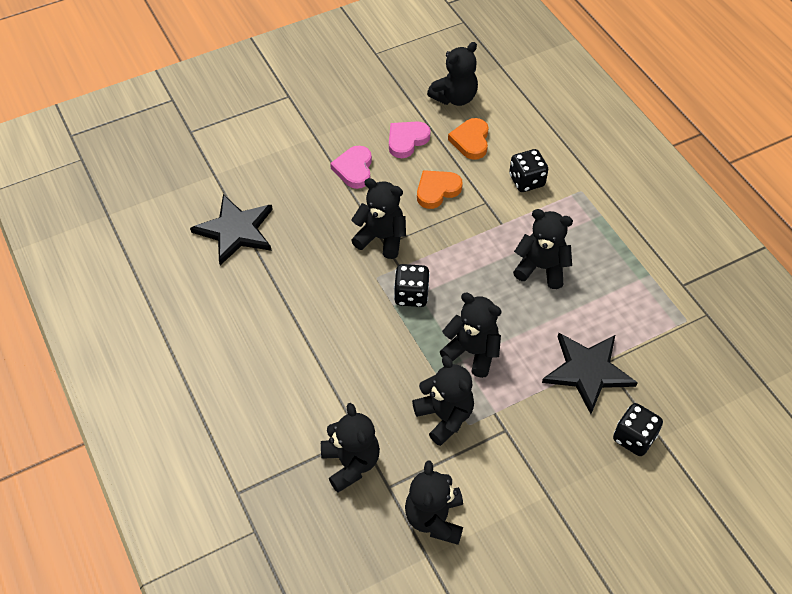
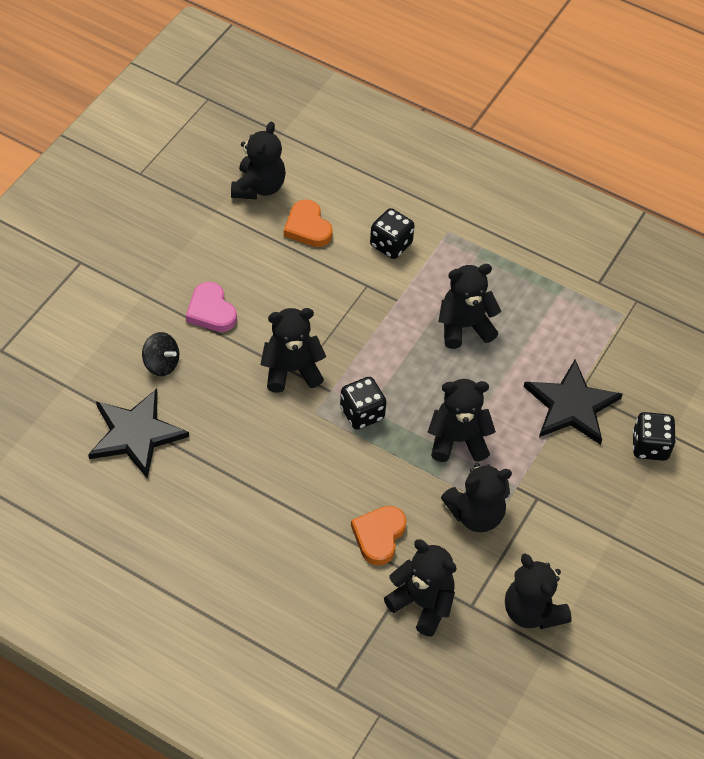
camera: 35 degrees left, 0 degrees up
pink heart [389,121,431,158] -> none
black teddy bear [412,356,474,446] -> black teddy bear turned 135 degrees clockwise [441,463,512,532]
orange heart [417,170,463,209] -> orange heart moved to [351,506,407,565]
none -> black spinning top [142,332,179,376]

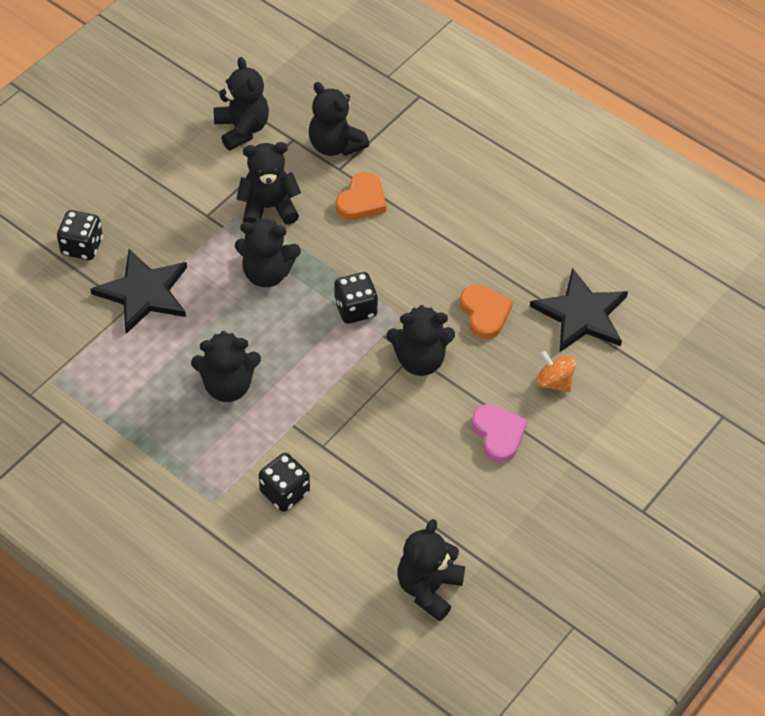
camera: 170 degrees left, 0 degrees up
black spinning top [142,332,179,376] -> orange spinning top [536,351,576,392]
orange heart [284,200,333,247] -> orange heart moved to [460,285,513,339]

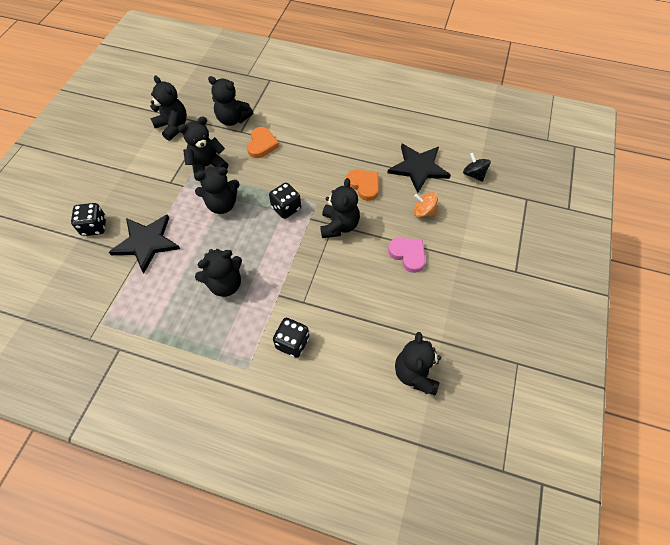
camera: 20 degrees left, 5 degrees up
black teddy bear [387,305,455,376] -> black teddy bear turned 60 degrees counterclockwise [320,178,360,238]
none -> black spinning top [463,153,491,182]

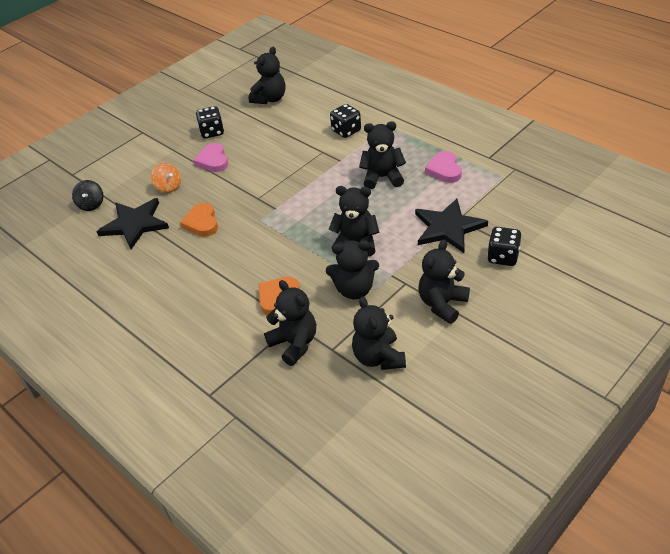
camera: 150 degrees left, 15 degrees down
black dice [269,183,301,219] -> black dice moved to [196,106,224,139]
black teddy bear [320,178,360,238] -> black teddy bear moved to [419,240,470,324]
none -> pink heart [425,151,462,183]

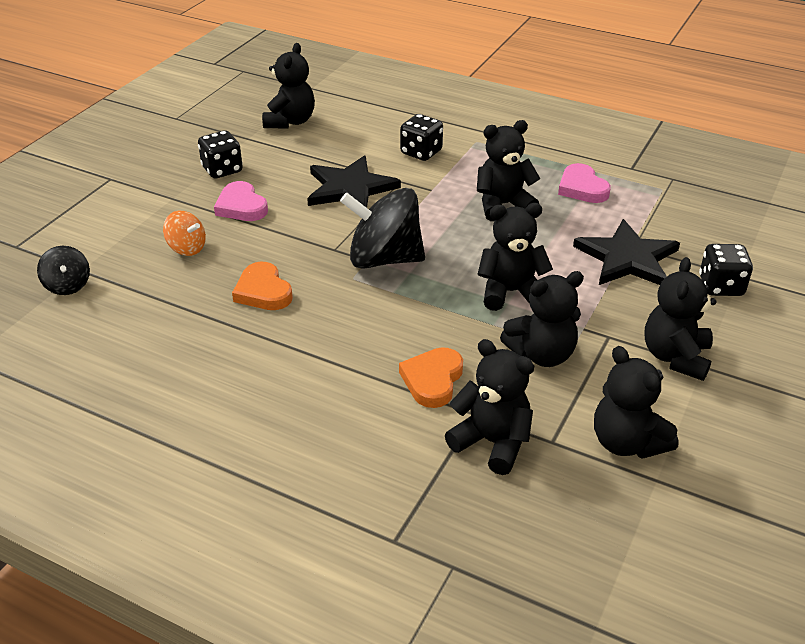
camera: 20 degrees left, 5 degrees down
black star [96,198,169,249] -> black star moved to [307,156,401,208]
none -> black spinning top [340,188,425,269]

